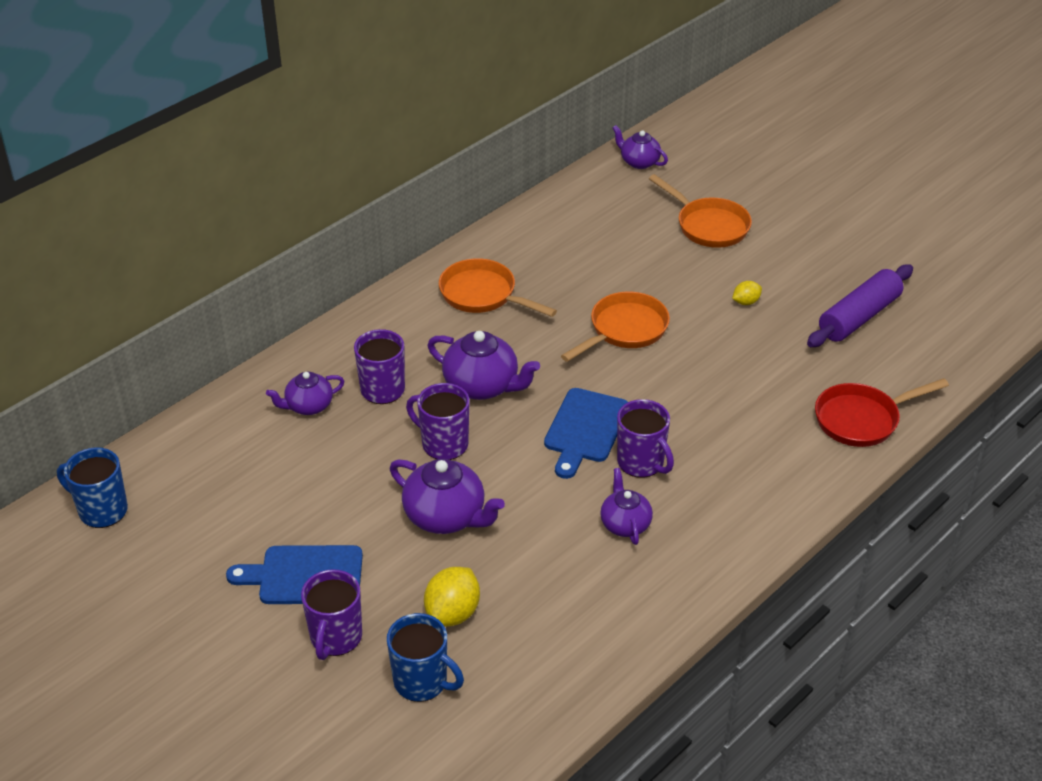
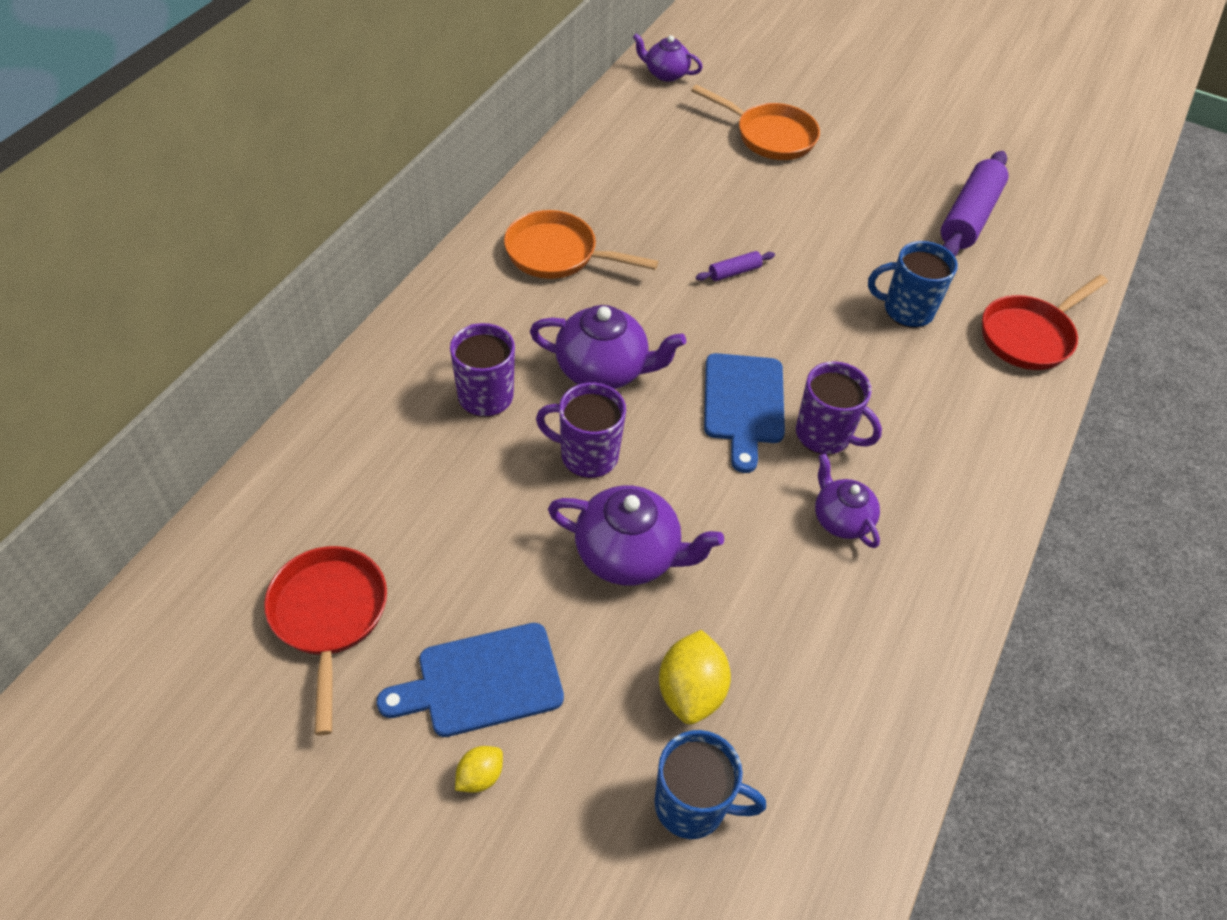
camera: 20 degrees left, 10 degrees up
blue mug [57,447,128,528] -> blue mug moved to [868,241,958,328]
purple teapot [266,372,345,415] -> none
purple mug [301,569,362,660] -> none
orange pan [561,292,670,362] -> purple rolling pin [696,251,775,281]
yellow lemon [732,281,762,305] -> yellow lemon moved to [455,746,503,793]
none -> red pan [264,546,387,736]

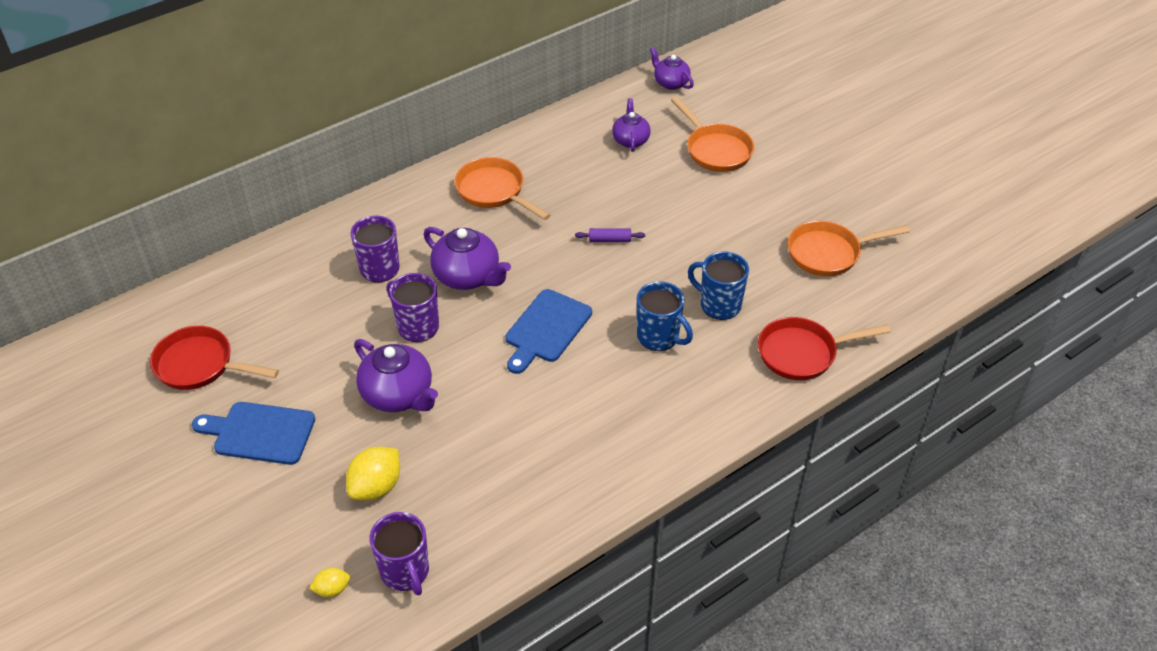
camera: 30 degrees right, 5 degrees down
red pan [264,546,387,736] -> red pan turned 90 degrees counterclockwise [150,326,279,390]
yellow lemon [455,746,503,793] -> yellow lemon moved to [309,568,350,597]
blue mug [654,730,766,839] -> blue mug moved to [637,281,693,351]
purple mug [796,361,882,455] -> purple mug moved to [369,512,429,595]
purple teapot [815,454,880,548] -> purple teapot moved to [612,98,651,152]
purple rolling pin [941,151,1009,257] -> orange pan [788,221,910,276]

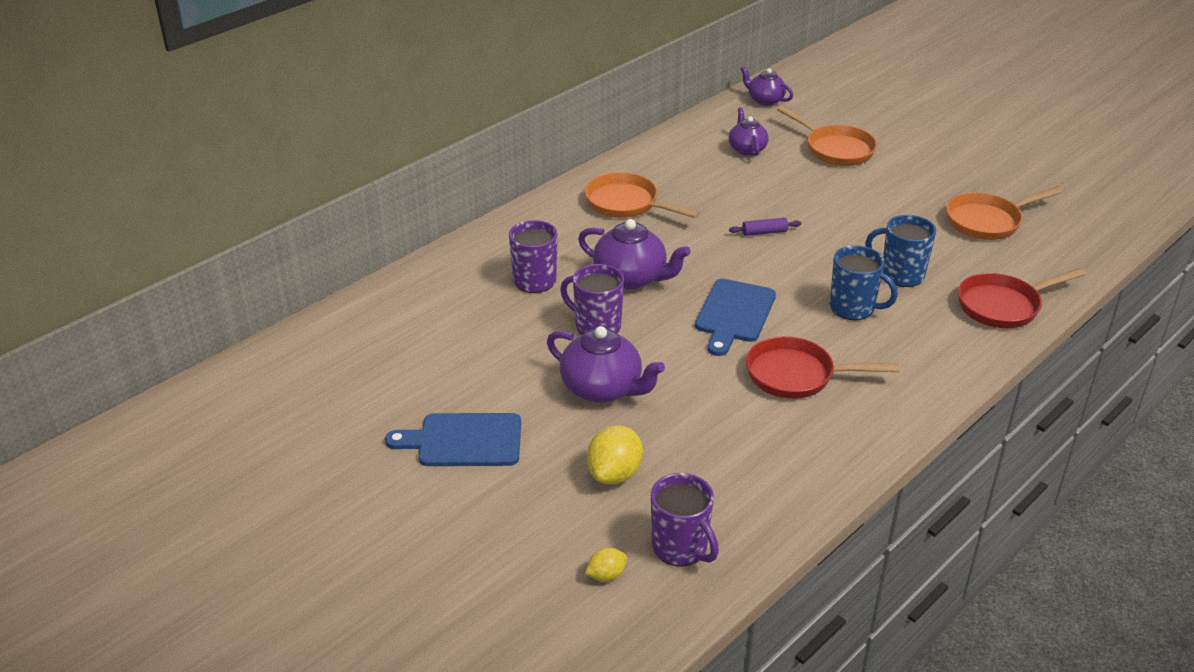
camera: 10 degrees left, 10 degrees down
red pan [150,326,279,390] -> red pan moved to [746,336,900,399]

